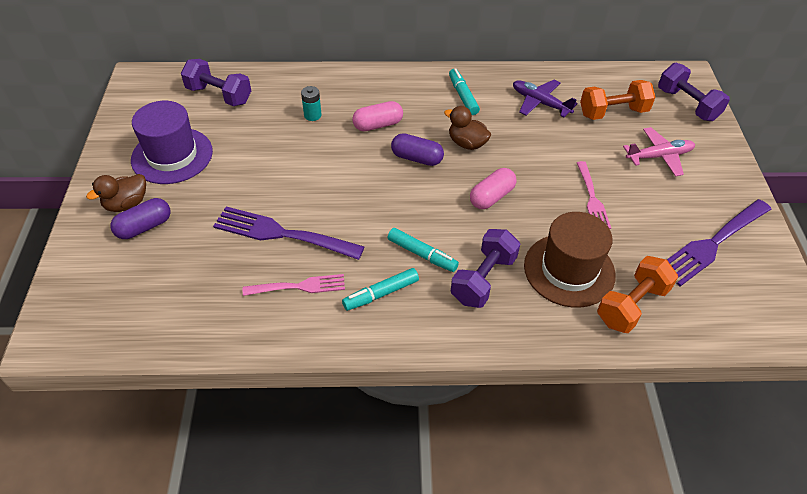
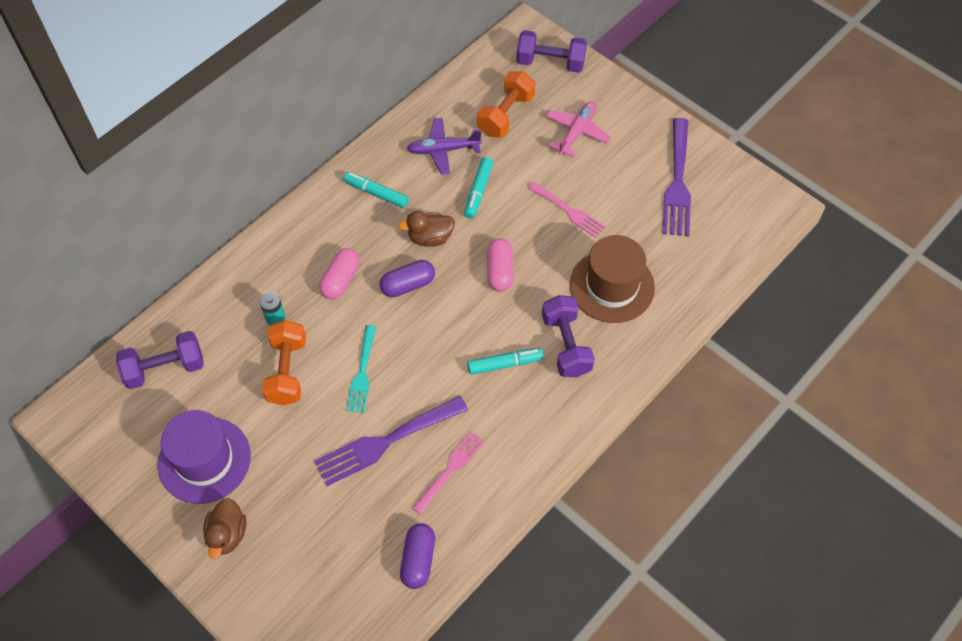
camera: 45 degrees left, 10 degrees up
purple capsule [110,198,170,239] -> purple capsule moved to [400,523,435,589]
turquoise marker [342,268,419,311] -> turquoise marker moved to [464,157,493,218]
orange dumbbell [597,256,678,333] -> orange dumbbell moved to [262,320,306,406]
none -> turquoise fork [346,325,376,413]

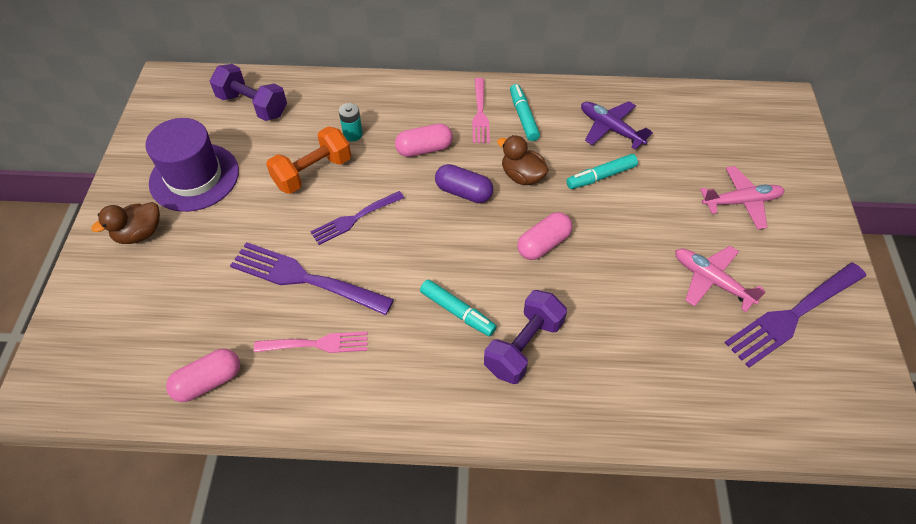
camera: 50 degrees right, 5 degrees down
turquoise fork [346,325,376,413] -> purple fork [310,191,404,245]
purple capsule [400,523,435,589] -> pink capsule [166,349,240,402]
orange dumbbell [477,71,536,137] -> none
purple dumbbell [516,30,587,73] -> none
pink fork [528,182,606,238] -> pink fork moved to [472,78,490,143]
brown hat [570,235,655,323] -> none
none -> pink plane [675,246,766,312]

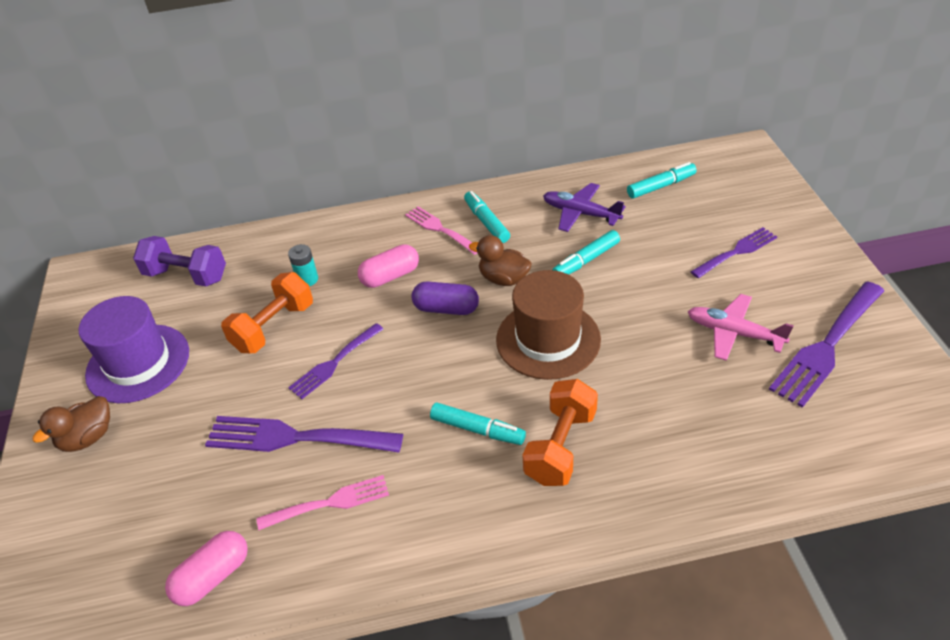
camera: 10 degrees left, 10 degrees down
pink fork [472,78,490,143] -> pink fork turned 150 degrees clockwise [405,206,477,255]
purple dumbbell [484,290,567,384] -> orange dumbbell [522,379,598,486]
pink capsule [517,212,572,260] -> brown hat [496,270,601,380]
pink plane [700,166,785,229] -> purple fork [691,227,777,278]
none -> turquoise marker [627,162,697,198]

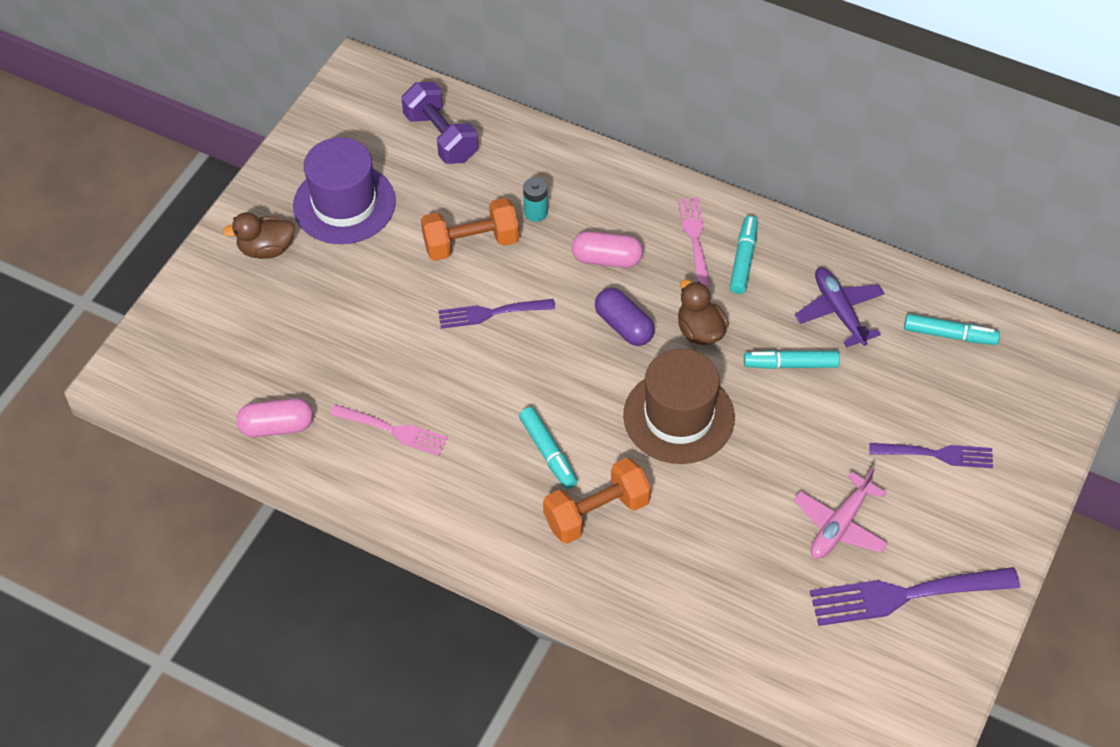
camera: 35 degrees right, 10 degrees up
purple fork [205,416,403,453] -> none
pink plane [687,294,794,361] -> pink plane turned 120 degrees counterclockwise [794,468,888,559]

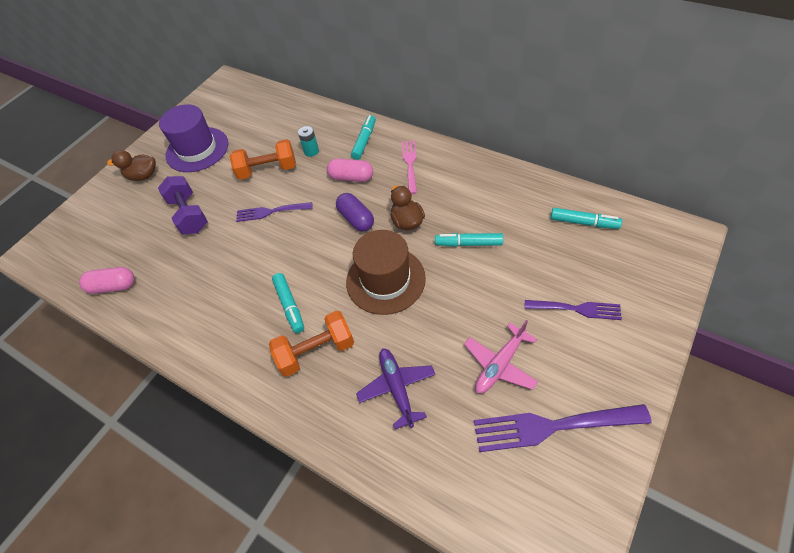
camera: 10 degrees right, 0 degrees up
pink fork [330,404,448,456] -> none
purple dumbbell [401,82,478,164] -> purple dumbbell moved to [158,176,208,234]
turquoise marker [730,215,758,294] -> turquoise marker moved to [351,115,376,160]
purple plane [795,267,884,348] -> purple plane moved to [356,348,436,429]

